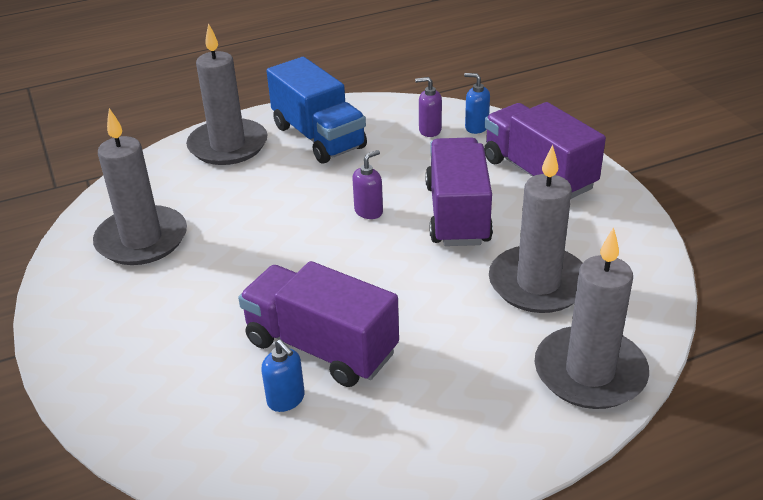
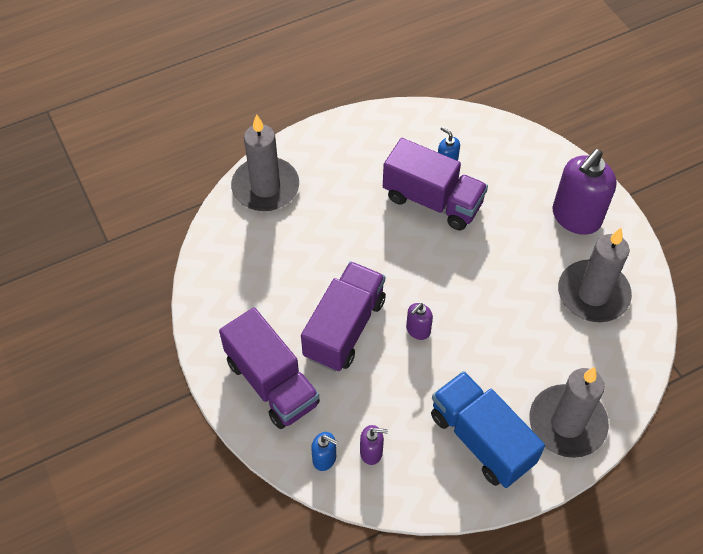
camera: 175 degrees right, 20 degrees up
purple truck [425,137,493,246] -> purple truck turned 150 degrees counterclockwise [301,261,386,372]
grey candle [489,145,583,313] -> none
none -> purple soap dispenser [552,149,617,235]

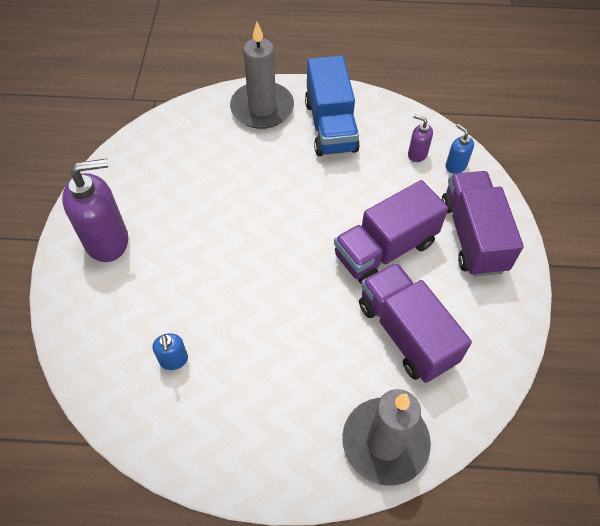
camera: 150 degrees left, 0 degrees up
purple truck [383,138,488,230] -> purple truck moved to [359,262,472,383]
purple soap dispenser [406,303,433,340] -> none
grey candle [558,228,632,322] -> none

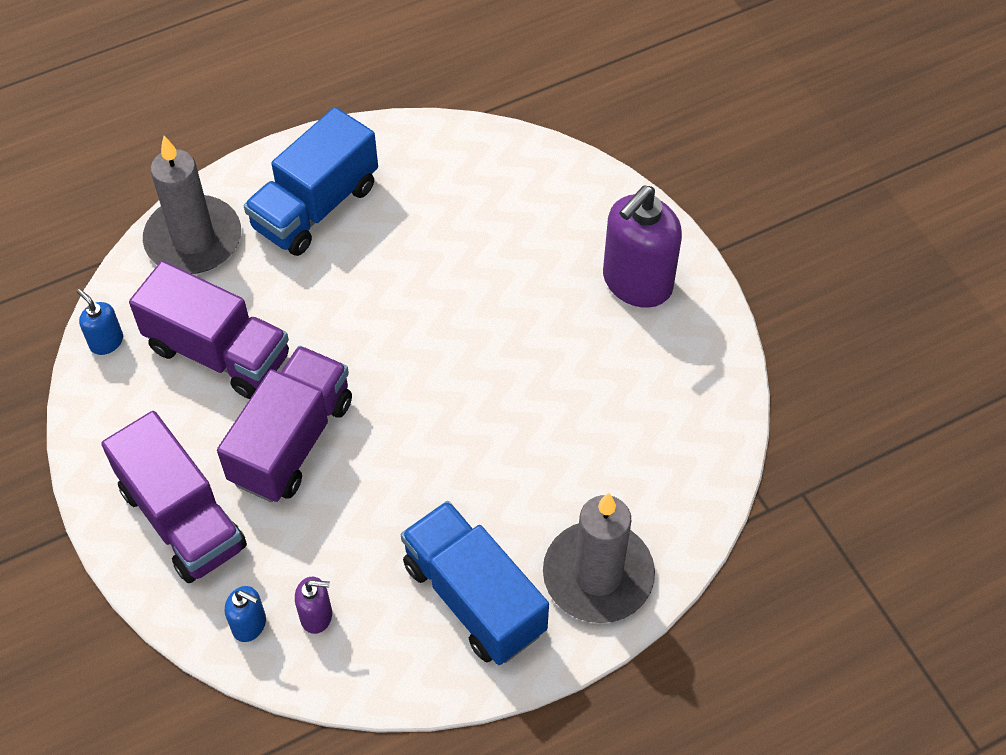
camera: 150 degrees right, 0 degrees up
blue soap dispenser [153,333,188,370] -> blue soap dispenser moved to [77,289,123,355]
none -> blue truck [244,107,378,256]

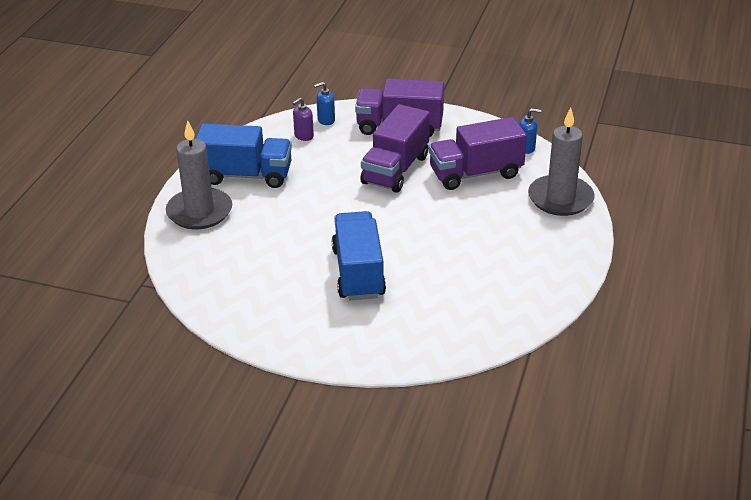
camera: 135 degrees right, 20 degrees down
purple truck [217,346,352,502] -> purple truck turned 45 degrees clockwise [360,104,430,193]
blue truck [244,107,378,256] -> blue truck moved to [332,211,386,300]
purple soap dispenser [603,186,682,308] -> none

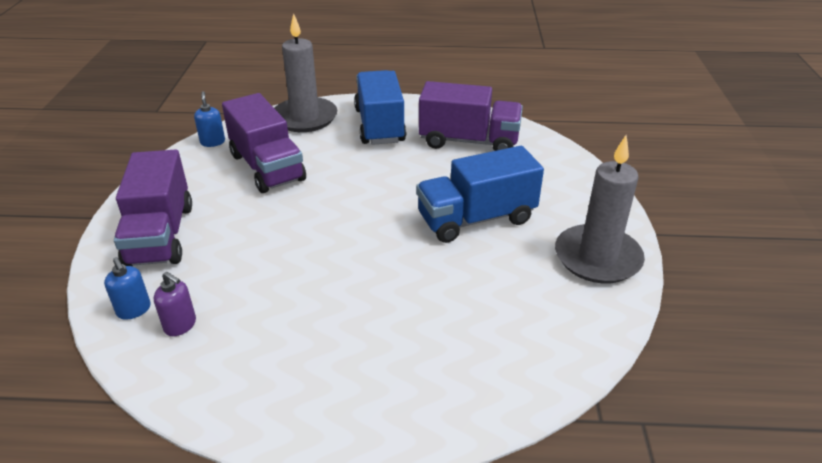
camera: 105 degrees left, 0 degrees up
grey candle [166,120,232,229] -> grey candle moved to [555,135,645,284]
blue truck [196,124,292,188] -> blue truck moved to [354,70,406,145]
purple truck [360,104,430,193] -> purple truck moved to [419,81,523,151]

